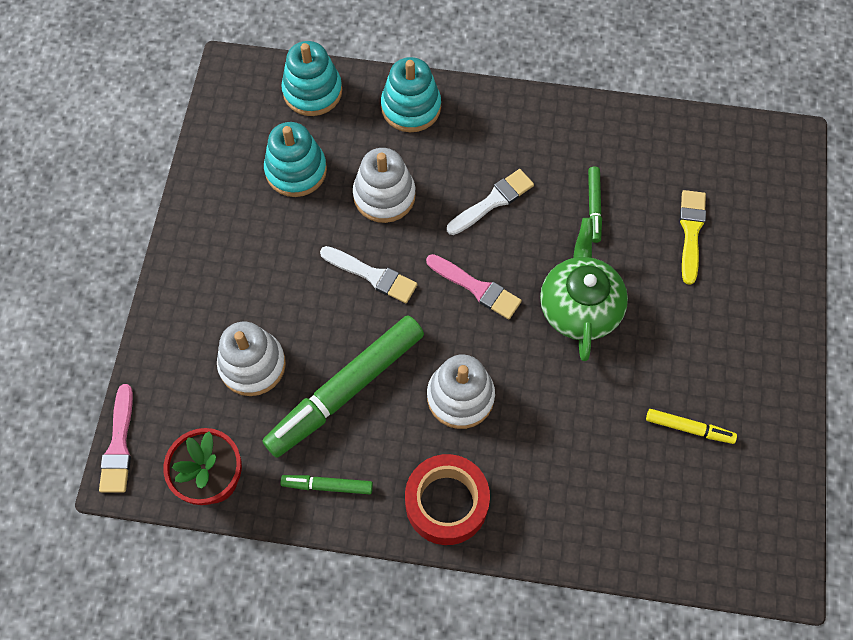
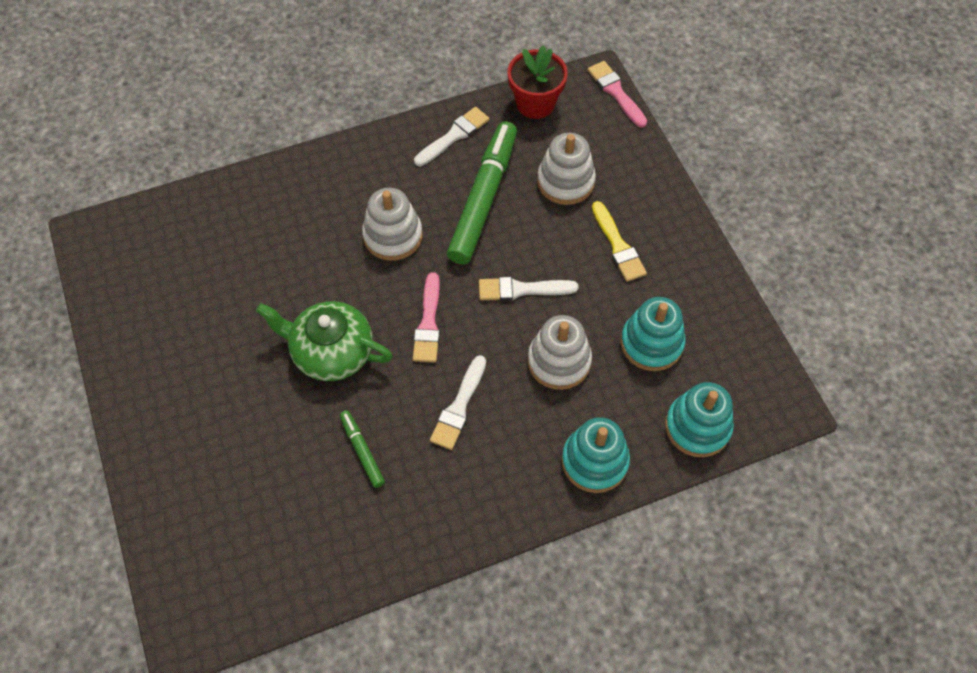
camera: 150 degrees right, 5 degrees down
green marker [281,475,373,494] -> white brush [414,107,489,166]
red tape [405,454,490,545] -> none
pink brush [426,254,522,319] -> pink brush turned 90 degrees counterclockwise [413,272,440,363]
green teapot [540,218,628,361] -> green teapot turned 135 degrees clockwise [256,301,392,381]
yellow marker [646,409,737,444] -> none
yellow brush [680,190,706,285] -> yellow brush moved to [592,201,647,282]

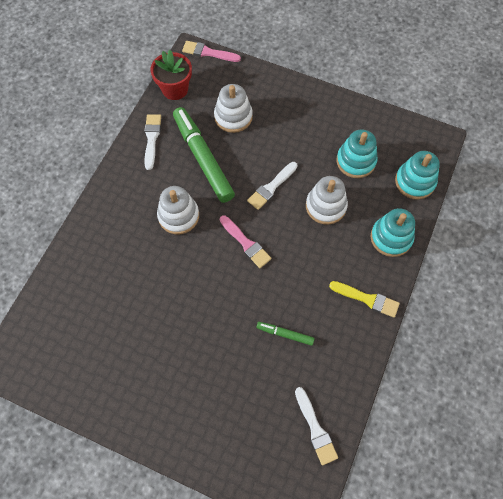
camera: 45 degrees left, 5 degrees up
green teapot [256,301,392,381] -> none
white brush [430,355,486,450] -> white brush moved to [295,387,338,465]
yellow brush [592,201,647,282] -> yellow brush moved to [329,281,400,318]

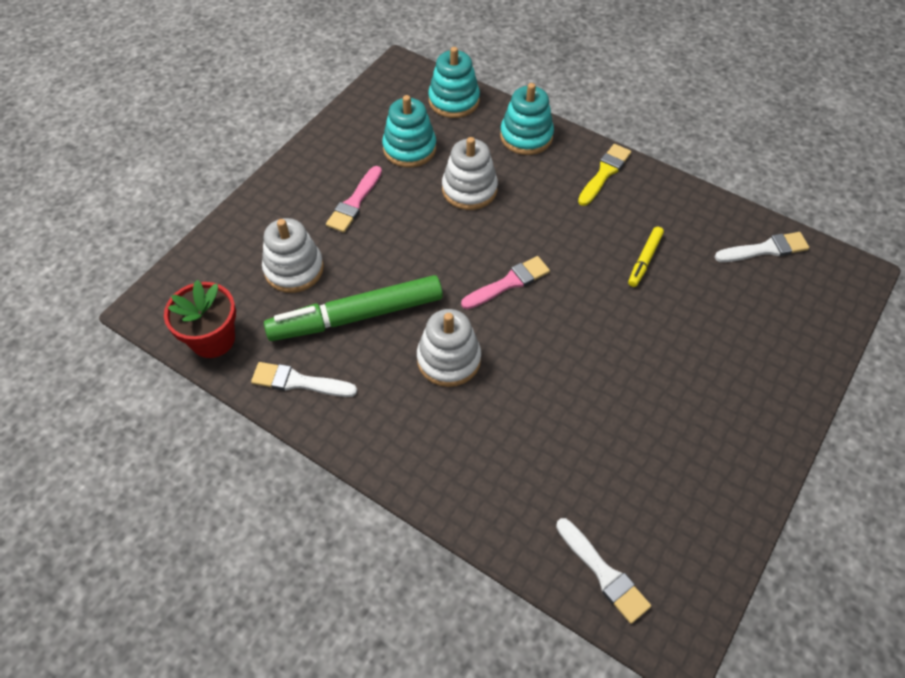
camera: 80 degrees left, 10 degrees down
pink brush [182,41,241,62] -> pink brush moved to [326,166,382,233]
white brush [247,162,298,210] -> white brush moved to [556,518,651,624]
green marker [256,322,315,346] -> yellow marker [628,227,664,287]

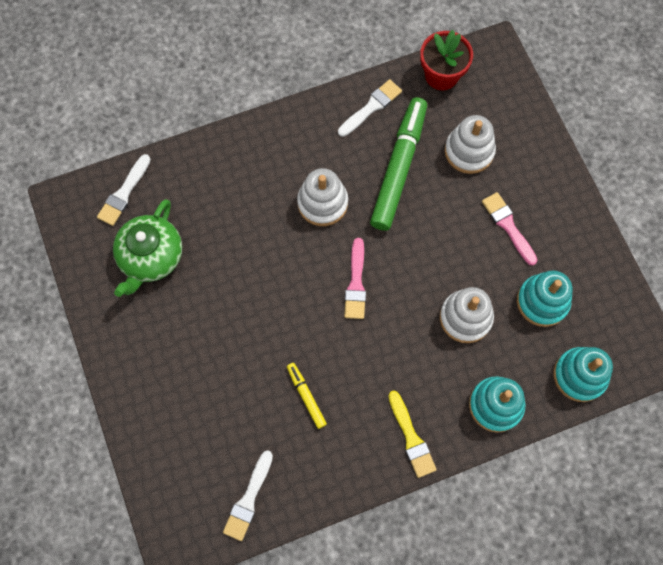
camera: 125 degrees right, 15 degrees up
white brush [556,518,651,624] -> white brush turned 60 degrees counterclockwise [97,154,151,226]
none -> green teapot [113,199,182,297]

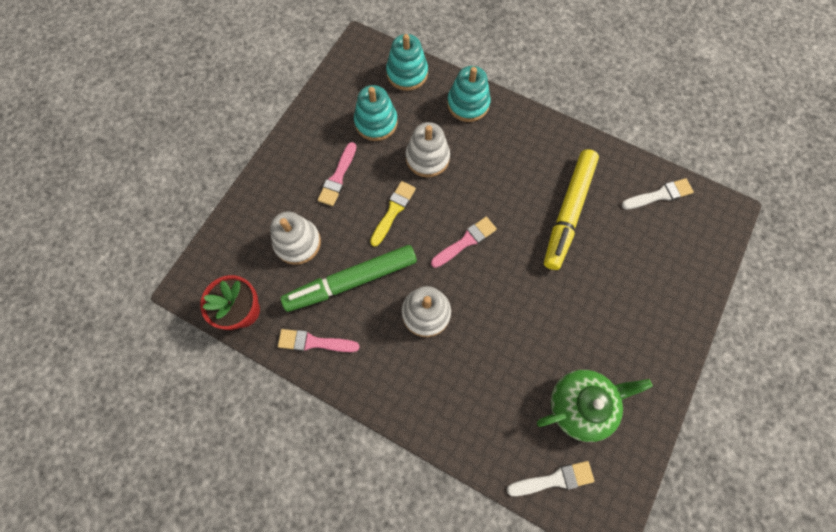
camera: 130 degrees left, 0 degrees up
yellow marker [287,363,327,429] -> yellow marker [544,149,599,270], size x2.19
white brush [338,79,402,137] -> pink brush [278,329,360,352]
yellow brush [388,390,437,478] -> yellow brush moved to [370,181,416,247]

